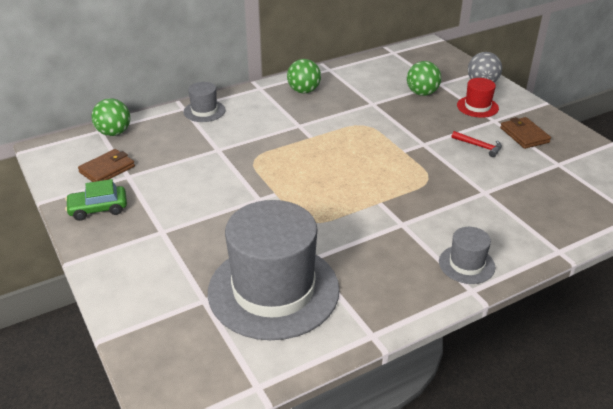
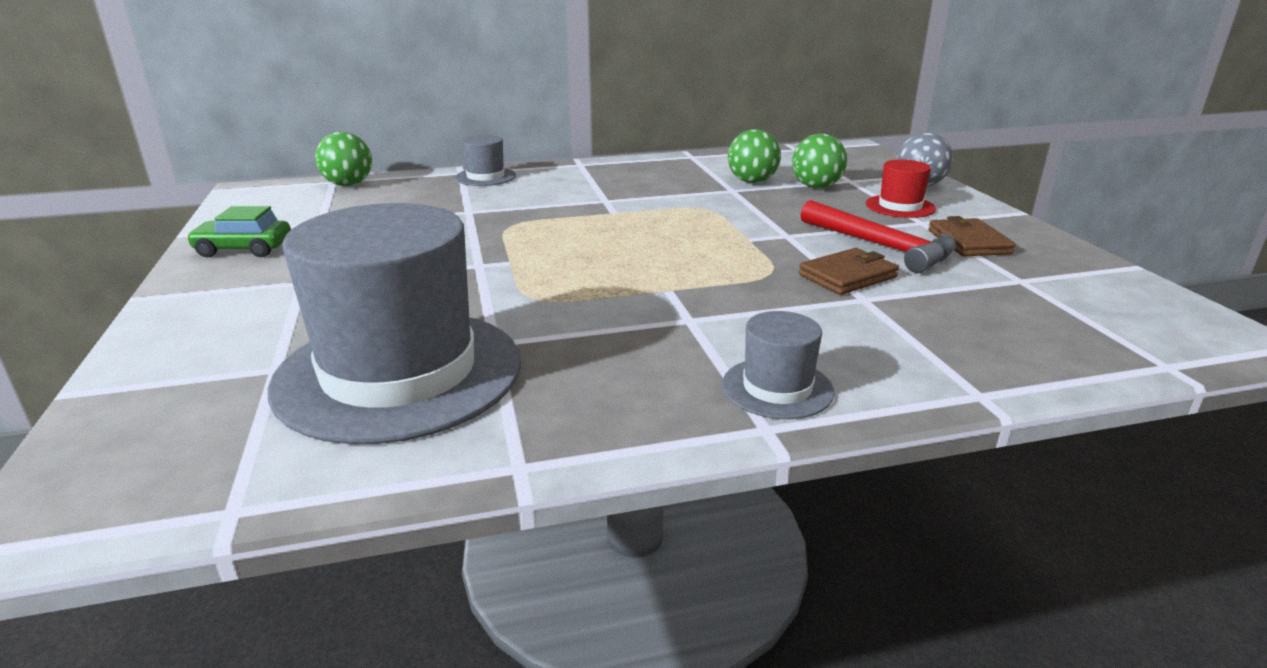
camera: 15 degrees right, 10 degrees down
brown wallet [78,149,135,182] -> brown wallet moved to [799,248,899,295]
green ball [287,59,321,93] -> green ball moved to [728,129,781,183]
red hammer [451,131,502,157] -> red hammer [801,200,957,273], size x1.88

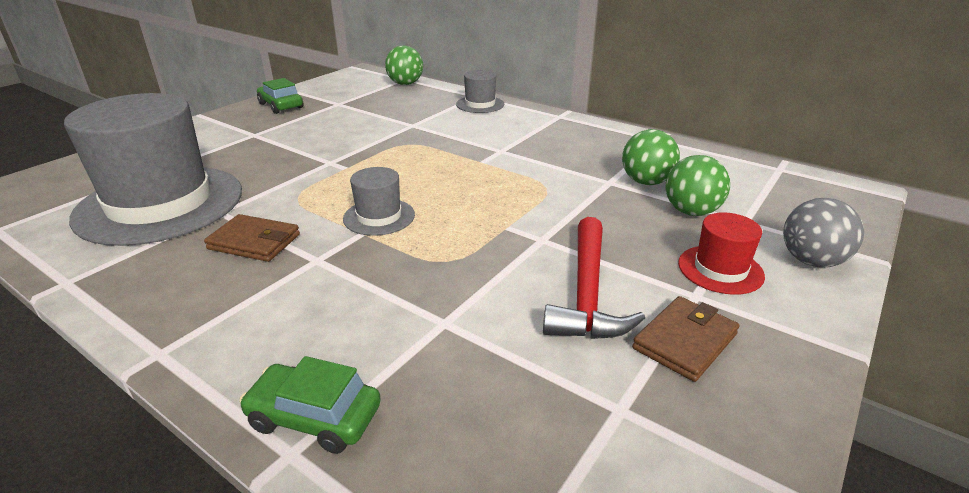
camera: 50 degrees right, 5 degrees up
grey hat [722,311,834,419] -> grey hat moved to [343,167,415,236]
brown wallet [799,248,899,295] -> brown wallet moved to [204,214,300,262]
none -> green car [239,356,381,454]

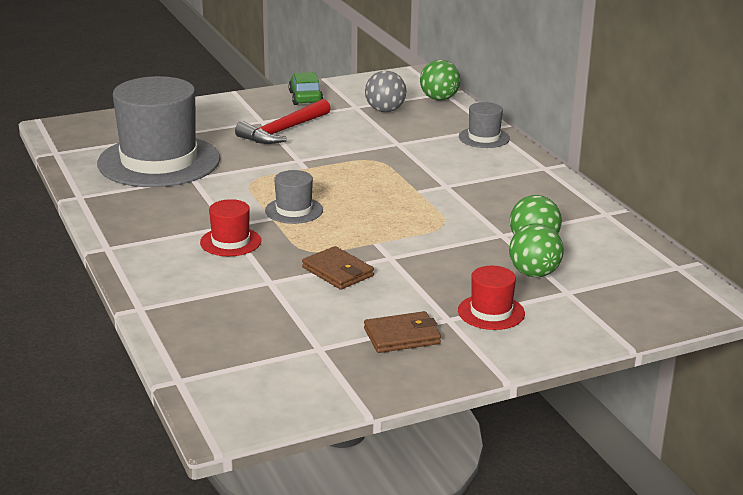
camera: 30 degrees right, 5 degrees down
brown wallet [204,214,300,262] -> brown wallet moved to [302,246,374,290]
green car [239,356,381,454] -> none
red hammer [543,217,645,339] -> red hammer moved to [235,99,331,144]
grey ball [783,198,864,267] -> grey ball moved to [365,71,406,112]
none -> red hat [200,199,261,256]

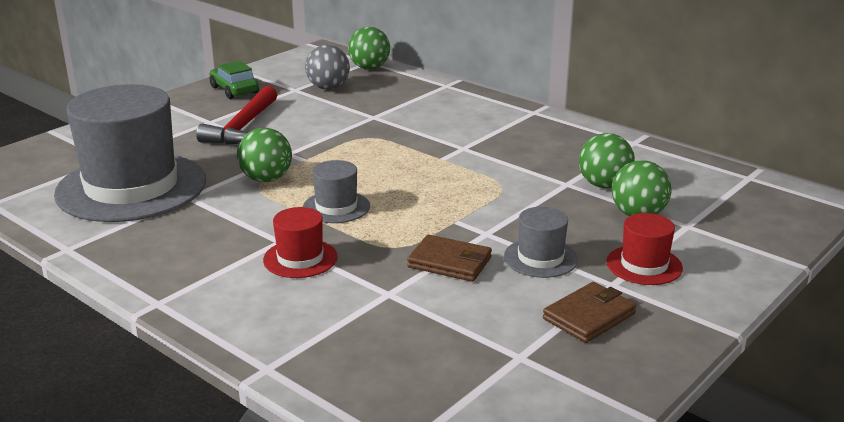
camera: 25 degrees left, 0 degrees up
grey hat [459,102,510,148] -> grey hat moved to [504,207,578,278]
none -> green ball [237,128,292,182]

